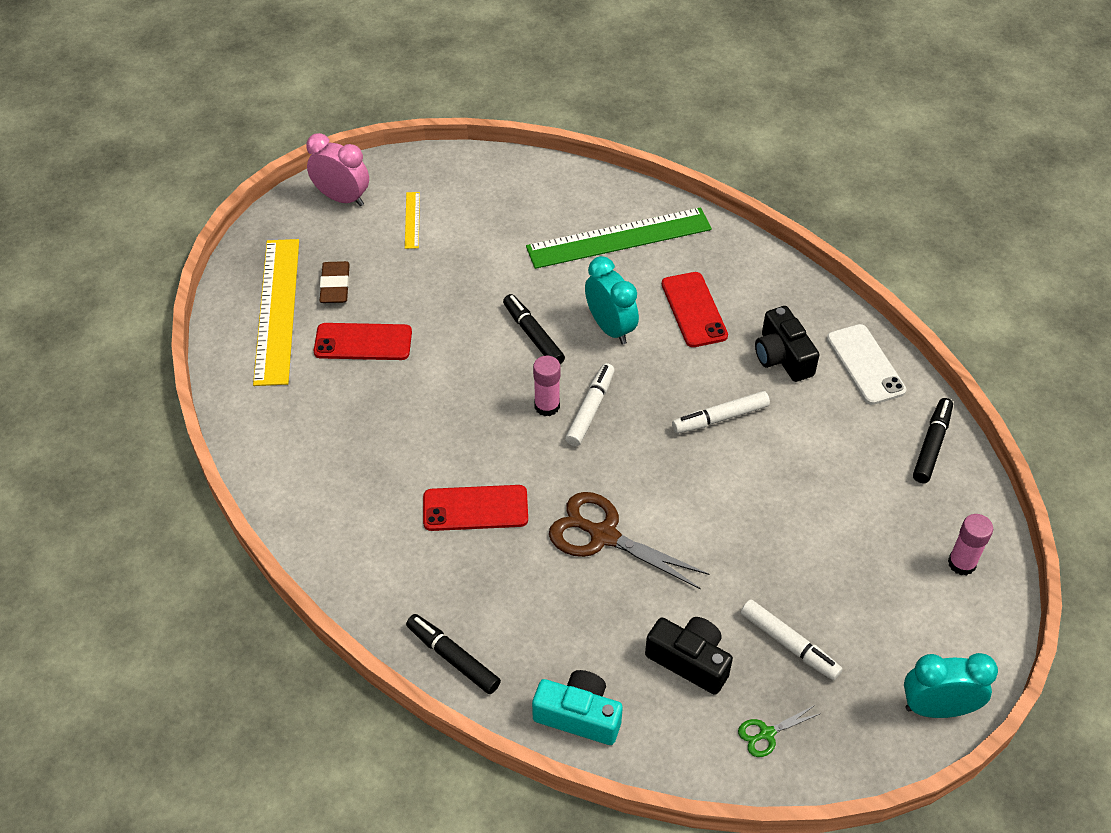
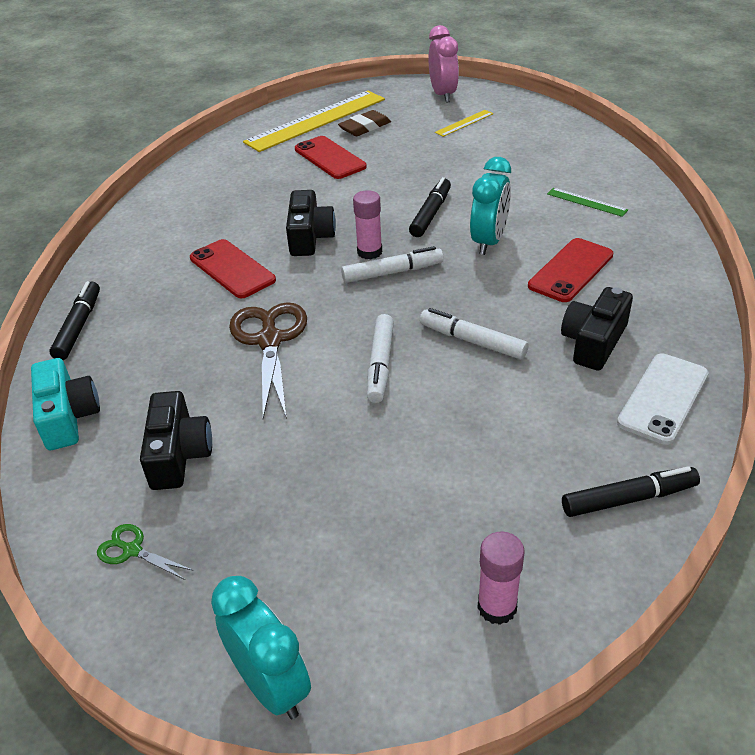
camera: 55 degrees right, 10 degrees down
green ruler [526,207,712,269] -> green ruler [547,188,628,217], size x0.43
white marker [741,599,843,680] -> white marker moved to [367,314,394,403]
none -> black camera [286,190,336,256]

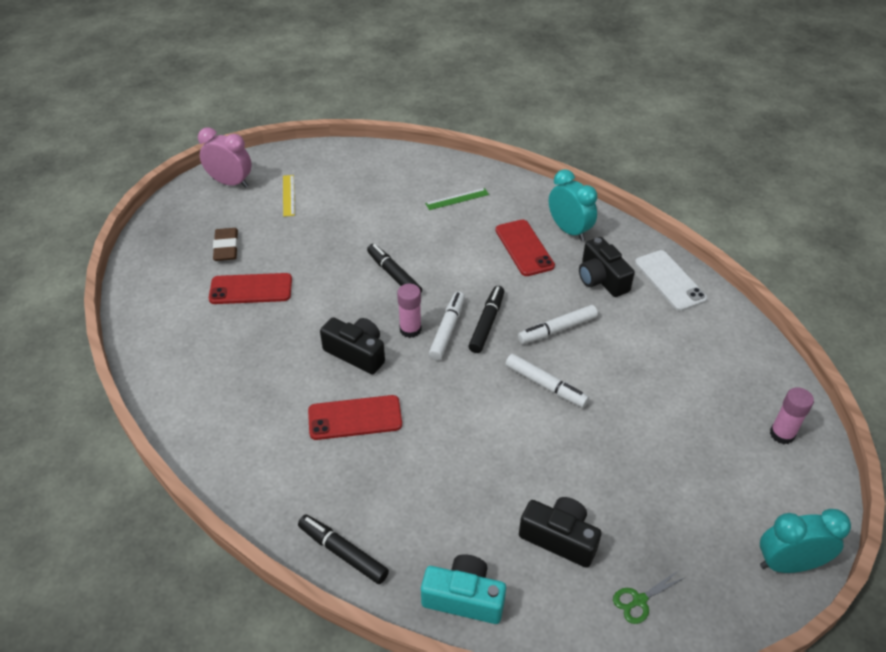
camera: 60 degrees left, 5 degrees up
brown scissors [229,302,307,419] -> none
yellow ruler [243,91,385,152] -> none
turquoise clock [470,157,511,255] -> turquoise clock moved to [549,169,597,241]
black marker [562,466,700,517] -> black marker moved to [469,286,504,353]

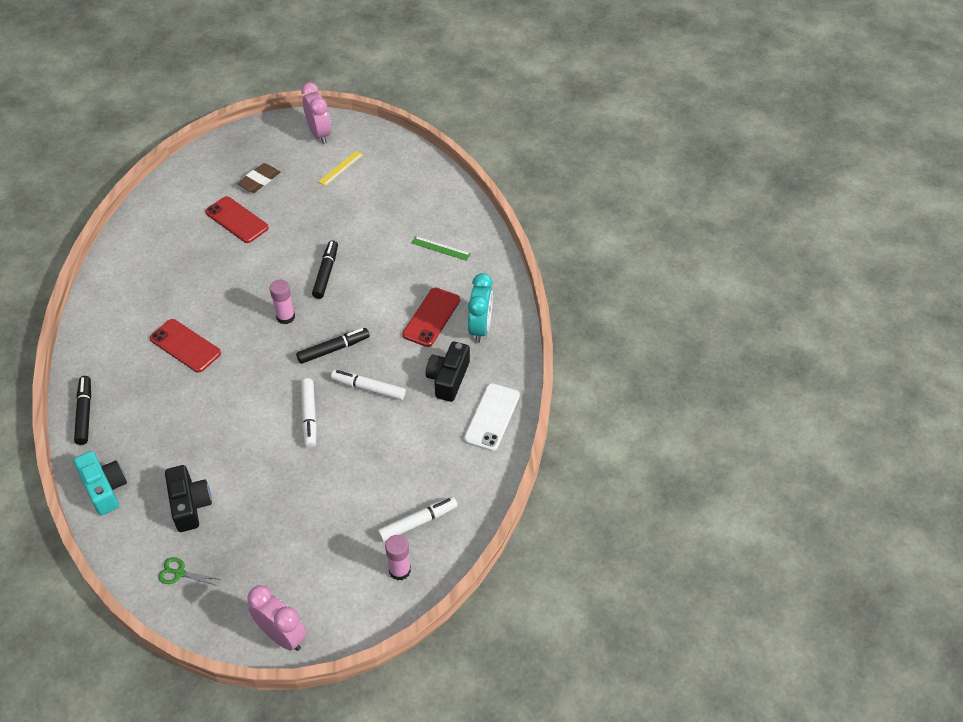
camera: 45 degrees right, 5 degrees up
black camera [320,317,385,374] -> none
white marker [429,292,465,360] -> white marker moved to [378,497,458,542]
turquoise clock [760,509,851,573] -> pink clock [247,585,307,651]

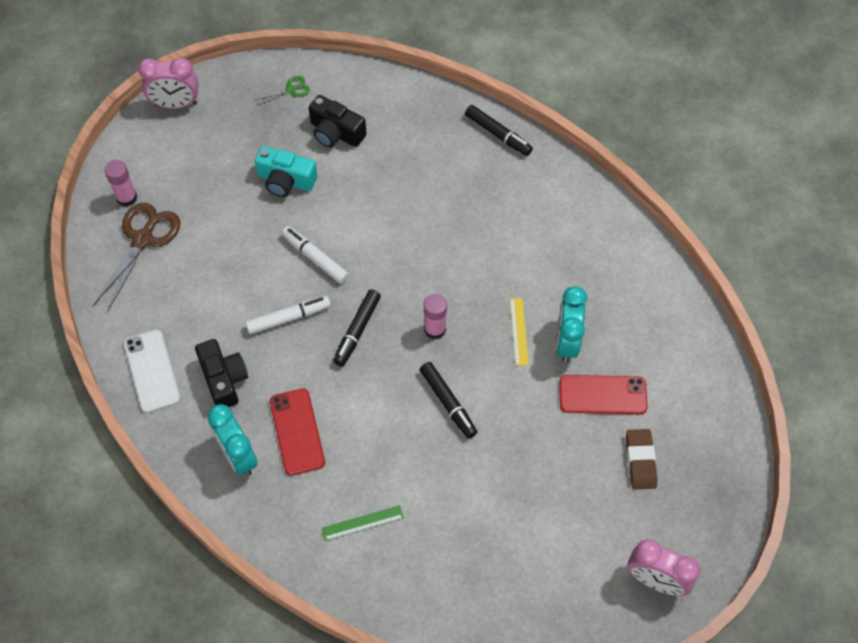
camera: 140 degrees right, 10 degrees up
turquoise camera [74,451,127,516] -> turquoise camera moved to [255,146,318,197]
red phone [150,319,221,373] -> none
yellow ruler [318,151,363,186] -> yellow ruler moved to [510,298,529,366]
white marker [378,497,458,542] -> brown scissors [93,203,180,312]
none -> turquoise clock [556,286,587,363]

